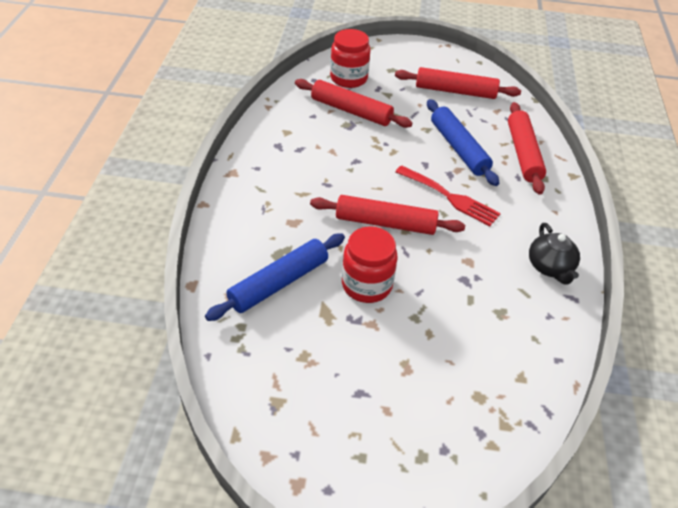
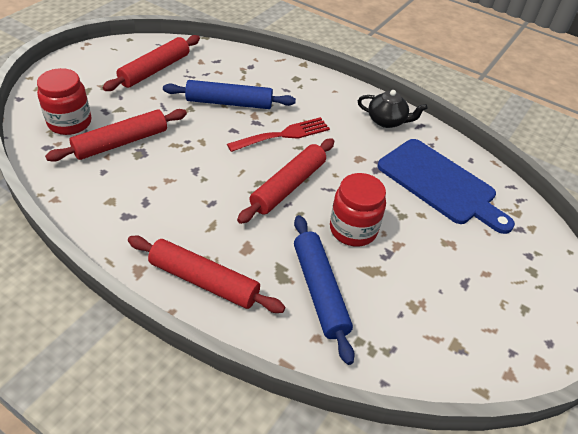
camera: 65 degrees left, 0 degrees up
red rolling pin [508,102,546,195] -> red rolling pin moved to [128,236,285,313]
none -> blue cutting board [377,139,515,234]

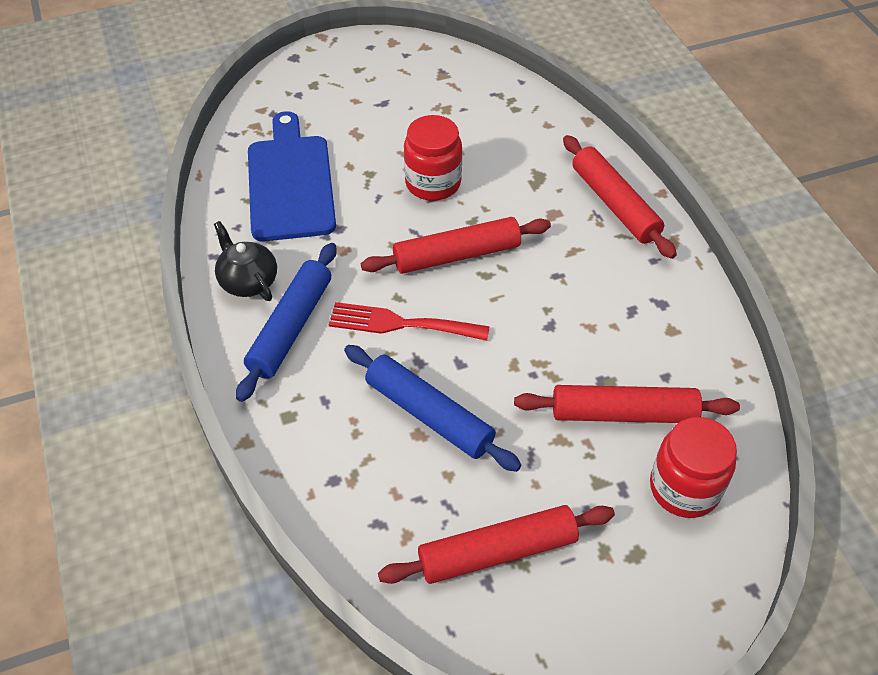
camera: 140 degrees left, 5 degrees up
blue rolling pin [294,215,355,365] -> blue rolling pin moved to [236,243,337,402]

